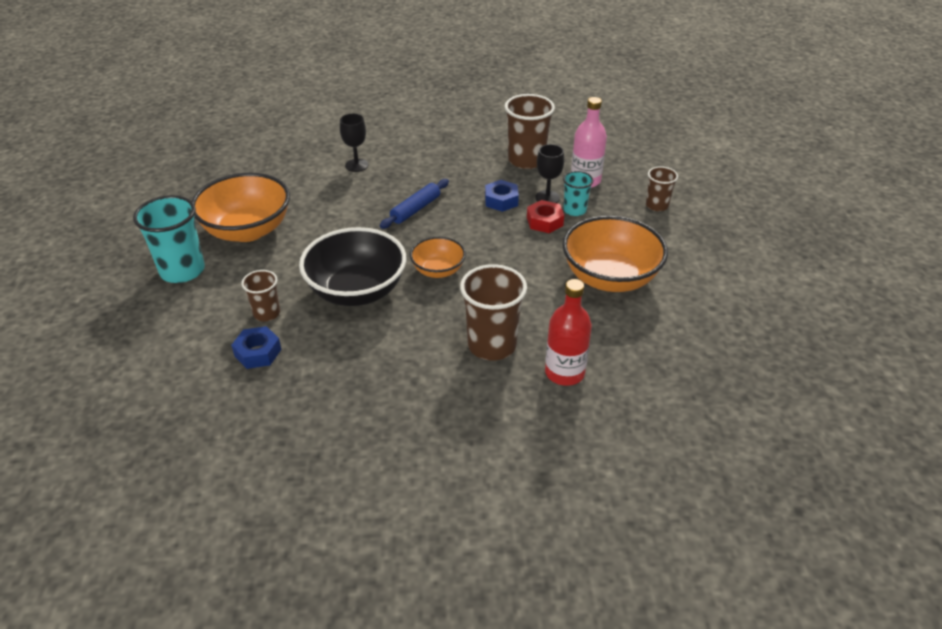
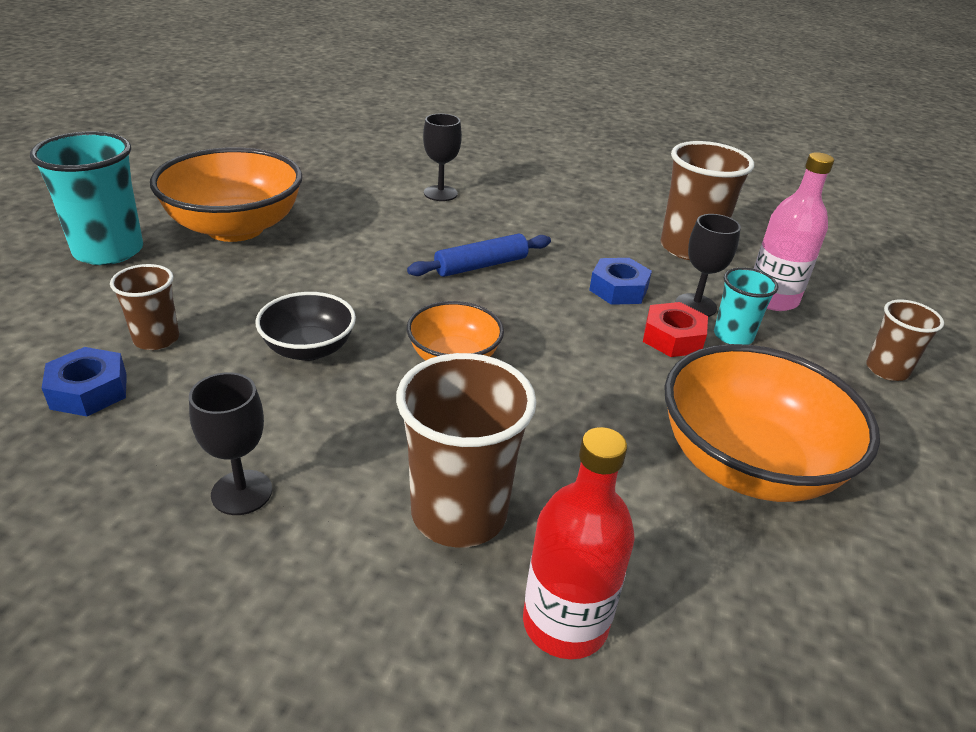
camera: 20 degrees right, 5 degrees down
black bowl [299,227,406,306] -> black bowl [256,292,356,361], size x0.55
none -> black goblet [189,373,272,515]

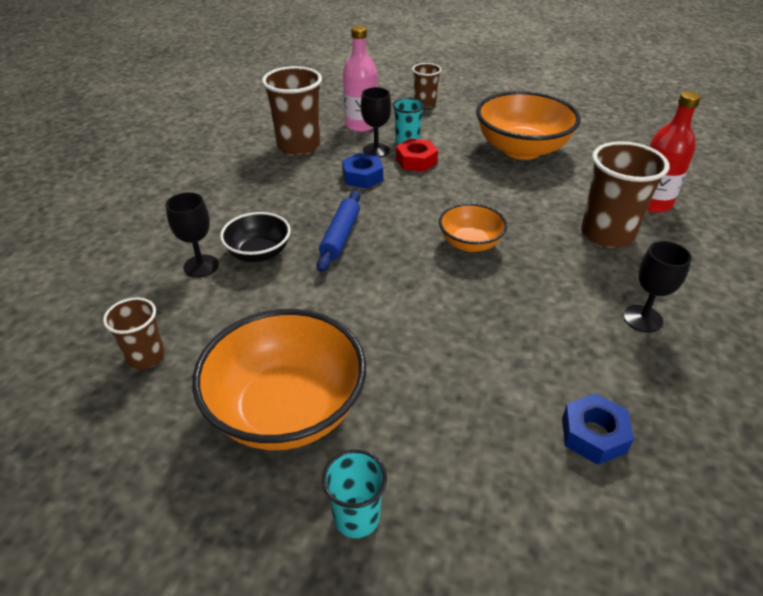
camera: 90 degrees left, 5 degrees up
turquoise cup [30,131,143,265] -> turquoise cup [322,450,387,538], size x0.57
brown cup [110,264,179,350] -> brown cup moved to [103,297,165,370]
black bowl [256,292,356,361] -> black bowl moved to [220,212,291,262]
blue rolling pin [407,234,551,277] -> blue rolling pin turned 45 degrees clockwise [317,190,360,272]

